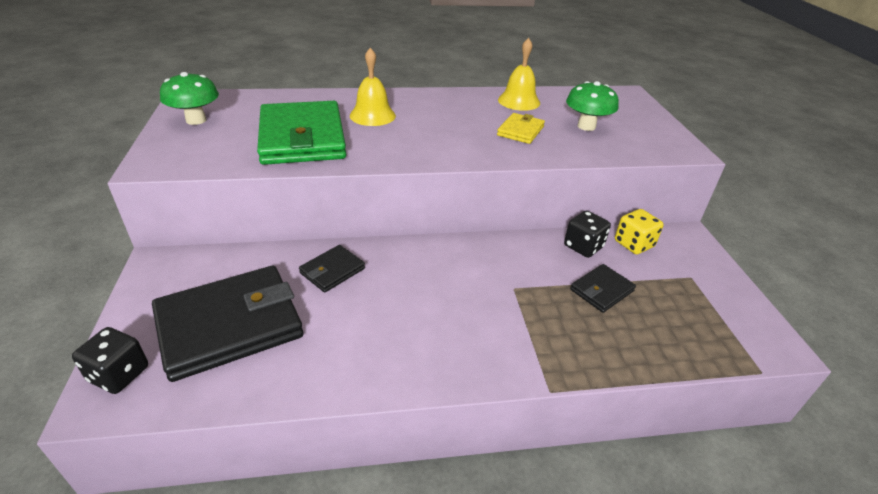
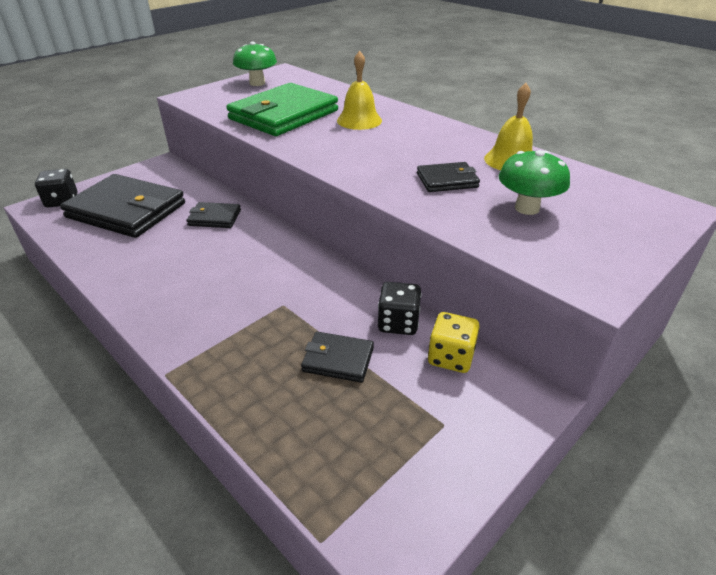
camera: 55 degrees right, 0 degrees up
yellow wallet [497,113,545,144] -> black wallet [417,162,480,192]

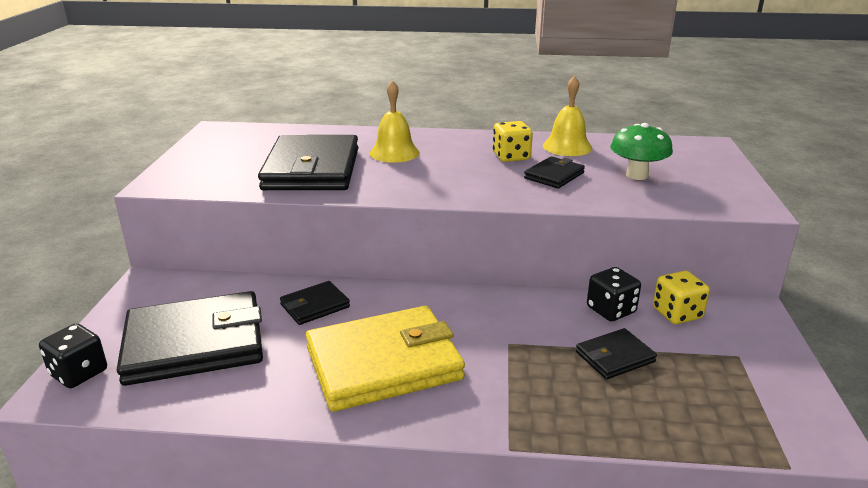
camera: 40 degrees left, 10 degrees down
green wallet [226,83,338,136] -> black wallet [258,135,358,190]
green mushroom [233,41,277,86] -> none
none -> yellow wallet [306,306,465,412]
none -> yellow dice [493,121,533,162]

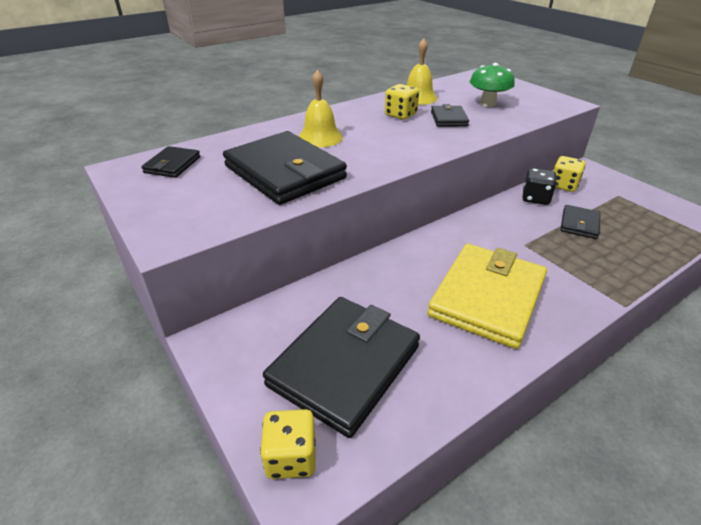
camera: 40 degrees left, 10 degrees up
black dice [39,323,107,388] -> yellow dice [260,409,316,479]
black wallet [280,281,350,325] -> black wallet moved to [141,146,201,178]

